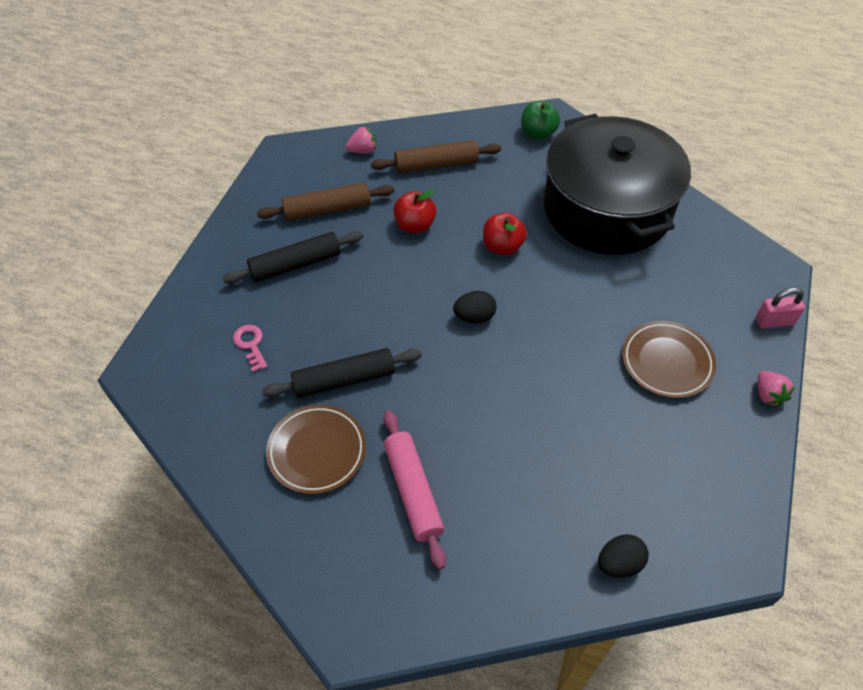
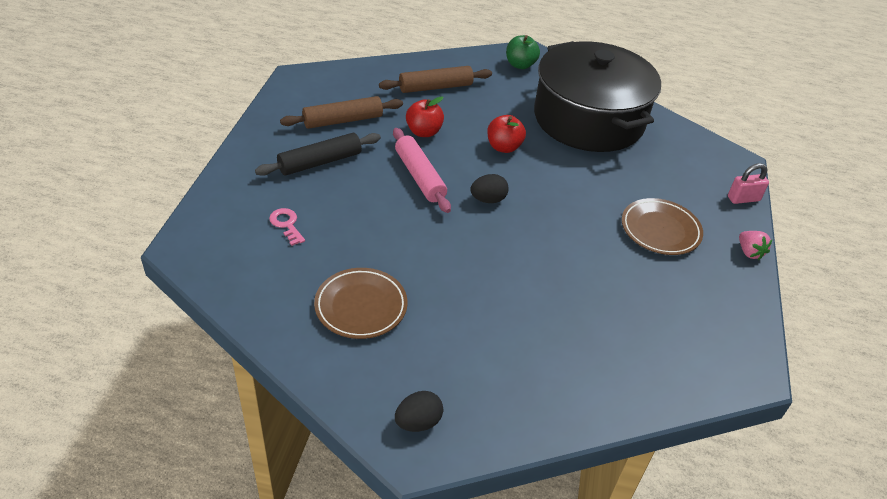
camera: 10 degrees left, 10 degrees down
black rolling pin [262,348,422,398] -> none
pink strawberry [345,127,376,154] -> none
pink rolling pin [383,410,446,569] -> pink rolling pin moved to [393,128,451,213]
black egg [598,534,649,578] -> black egg moved to [395,391,443,432]

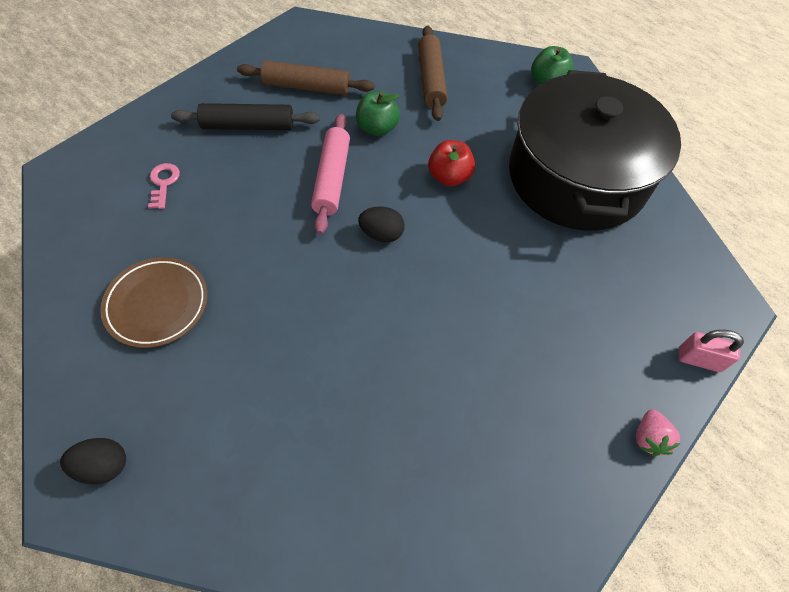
camera: 30 degrees right, 15 degrees up
brown rolling pin [379,66,492,93] -> brown rolling pin turned 75 degrees clockwise [418,25,448,121]
red apple [406,96,444,137] -> green apple [356,91,400,136]
brown plate [622,198,703,255] -> none

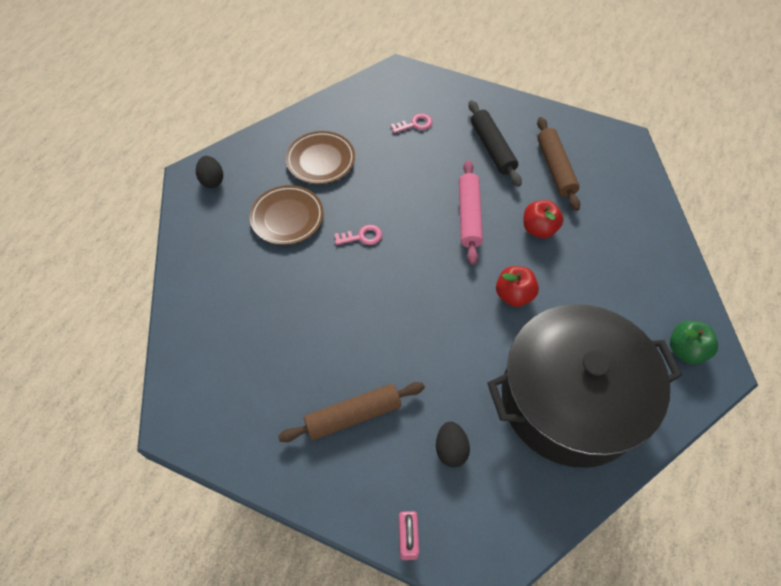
camera: 75 degrees right, 0 degrees up
pink rolling pin [311,114,350,234] -> pink rolling pin turned 75 degrees counterclockwise [459,160,483,265]
green apple [356,91,400,136] -> red apple [523,200,564,238]
black egg [358,206,405,242] -> black egg moved to [436,422,470,467]
brown rolling pin [418,25,448,121] -> brown rolling pin moved to [278,382,425,442]
pink strawberry [636,409,681,456] -> none
none -> brown plate [250,185,324,245]
none -> pink key [334,225,382,245]

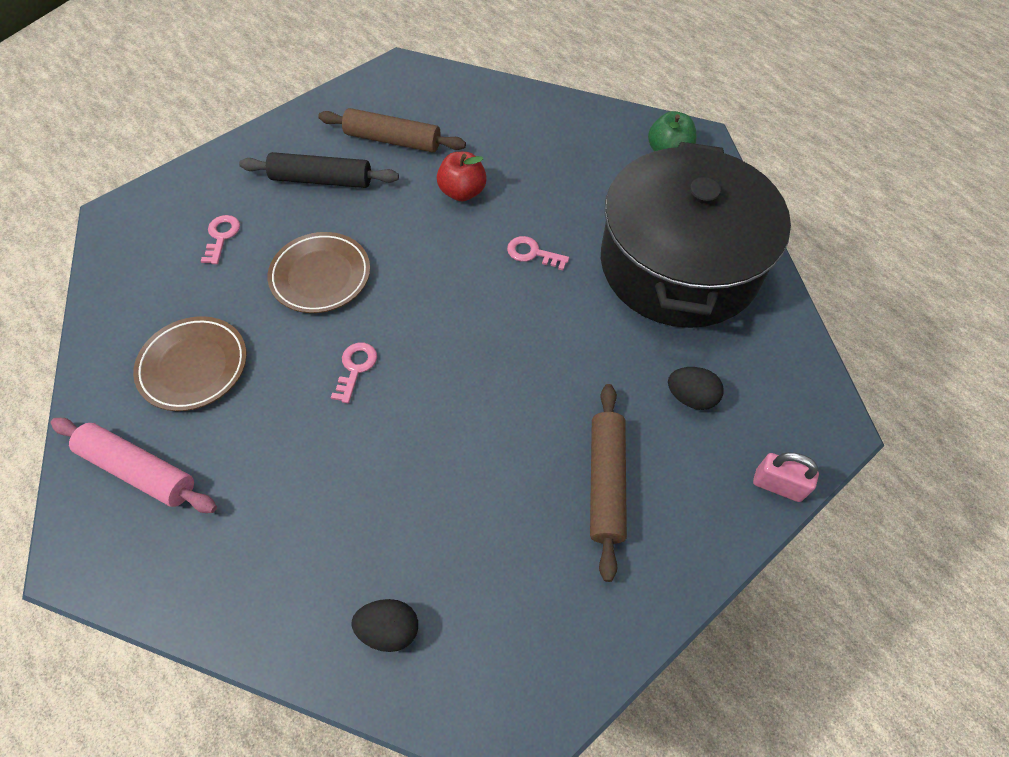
camera: 65 degrees left, 0 degrees up
black egg [196,156,223,188] -> black egg moved to [352,599,418,652]
brown plate [250,185,324,245] -> brown plate moved to [267,232,370,313]
pink rolling pin [459,160,483,265] -> pink rolling pin moved to [51,418,217,513]
red apple [496,266,539,307] -> pink key [507,236,569,271]

